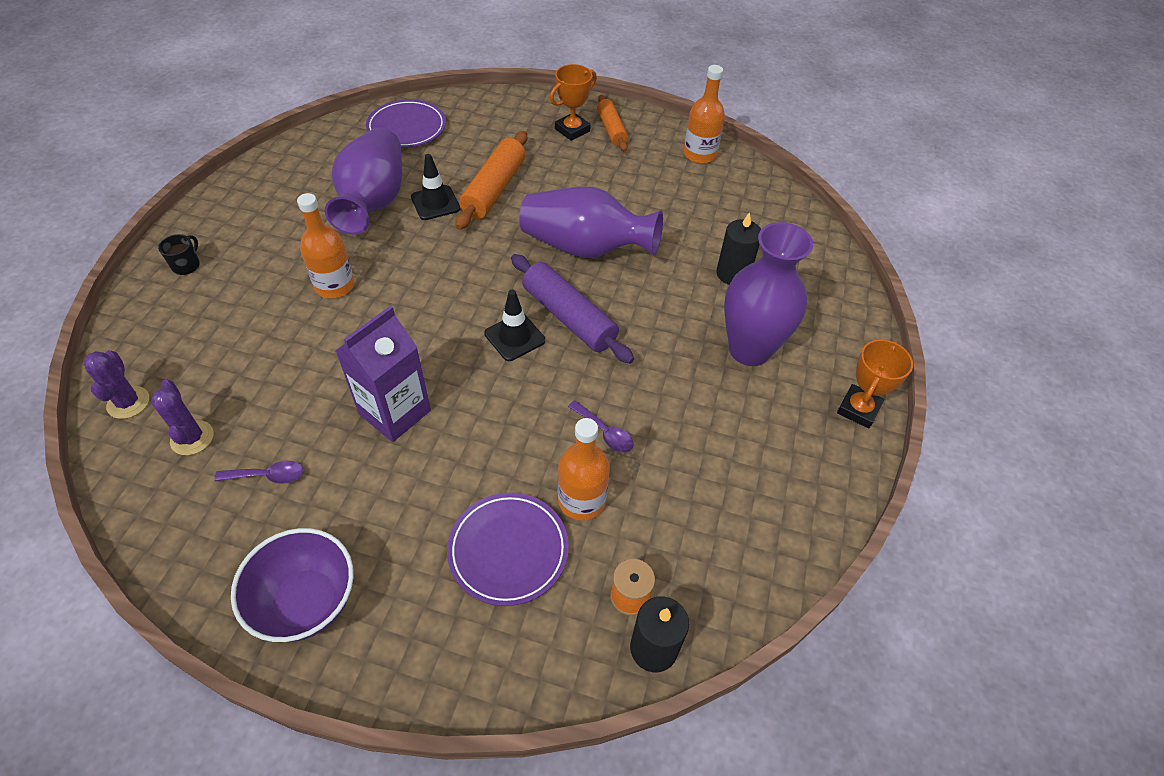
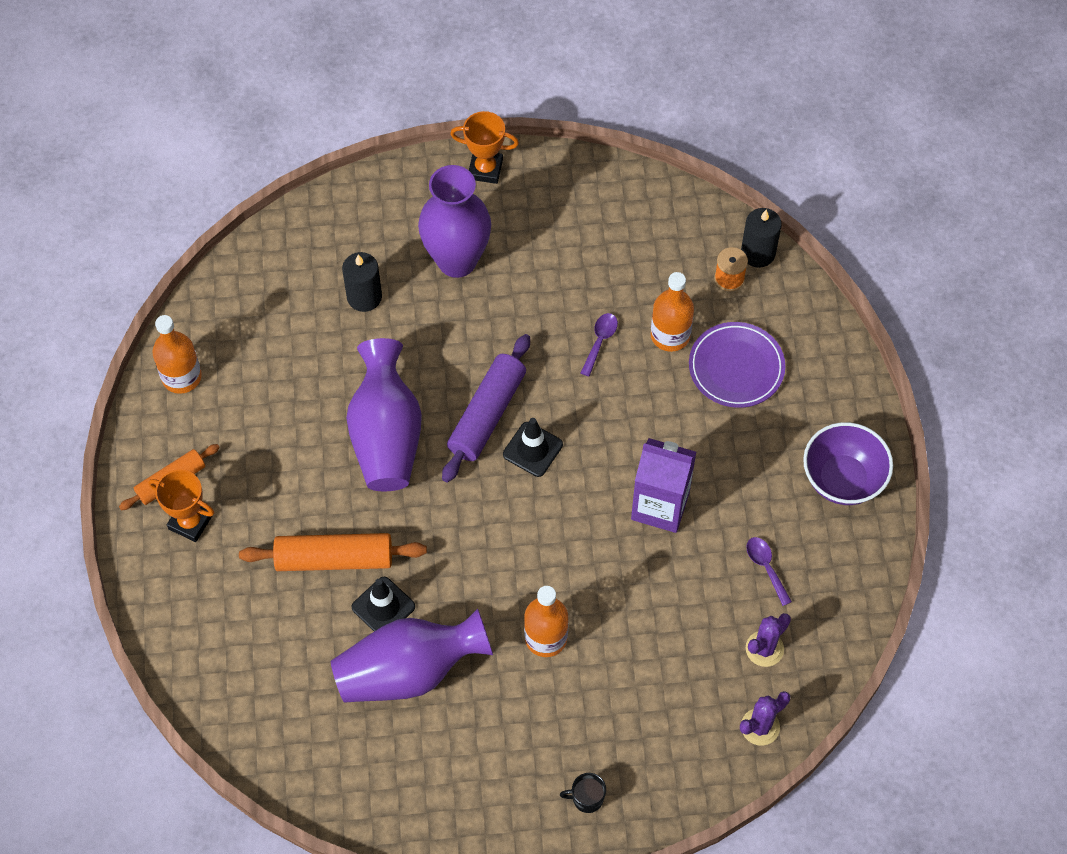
camera: 110 degrees left, 10 degrees up
purple plate [366,99,446,148] -> none

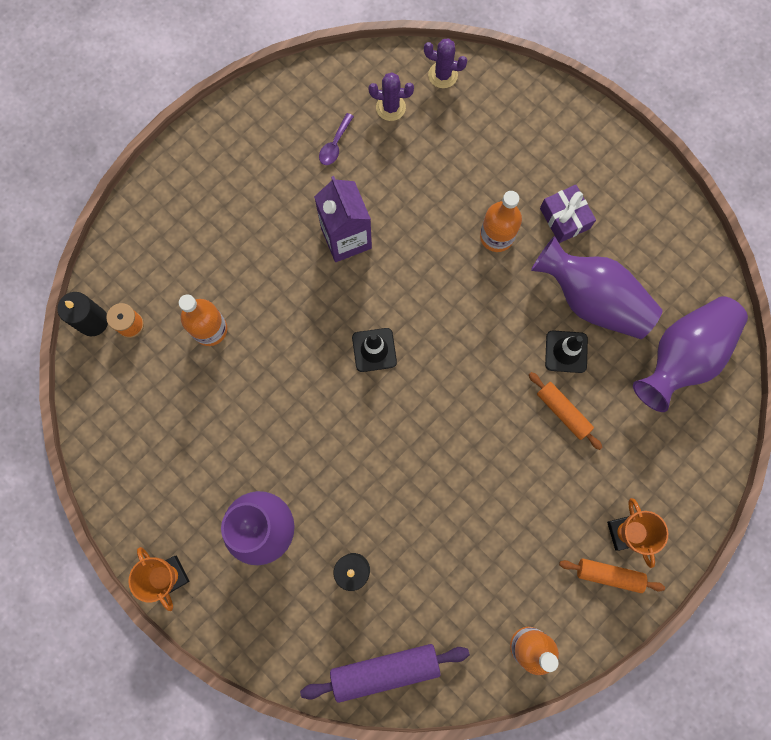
camera: 130 degrees left, 15 degrees up
orange rolling pin [239,533,427,571] -> orange rolling pin [529,372,603,450], size x0.63
purple vase [346,338,422,491] -> purple vase moved to [633,296,748,412]
purple rolling pin [442,334,530,483] -> purple rolling pin moved to [300,644,470,703]
black mug [560,773,606,813] -> none
purple spoon [581,313,618,376] -> none
purple plate [689,322,785,408] -> none
purple bowl [803,422,893,505] -> none
none -> purple gift [540,184,596,243]

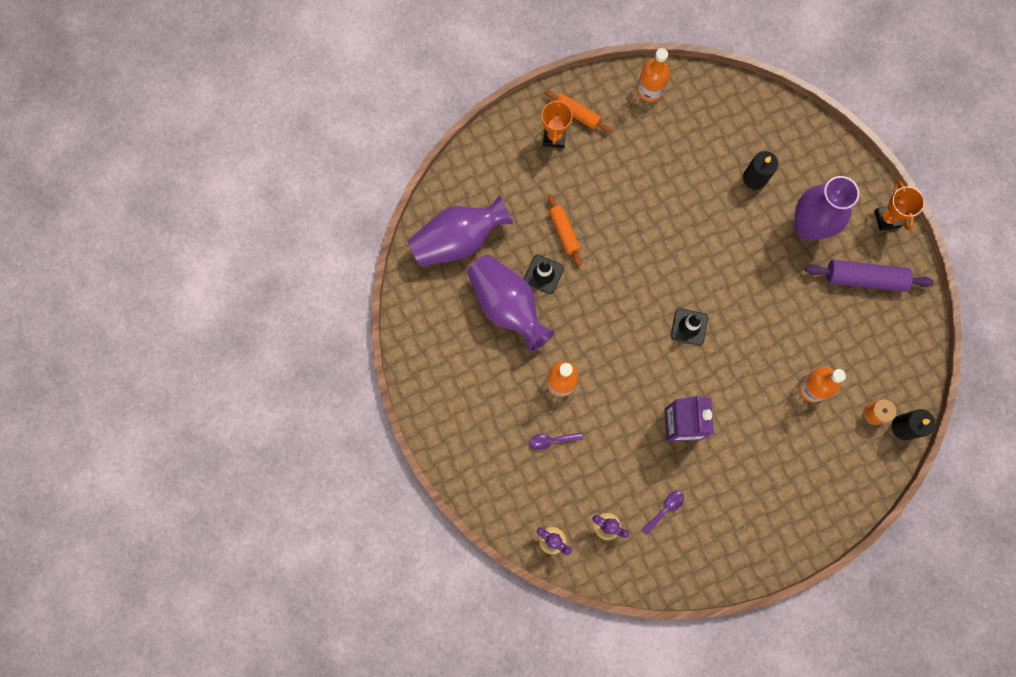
camera: 160 degrees left, 0 degrees up
purple rolling pin [300,644,470,703] -> purple rolling pin moved to [805,260,934,292]
purple gift [540,184,596,243] -> none
none -> purple spoon [529,432,583,450]

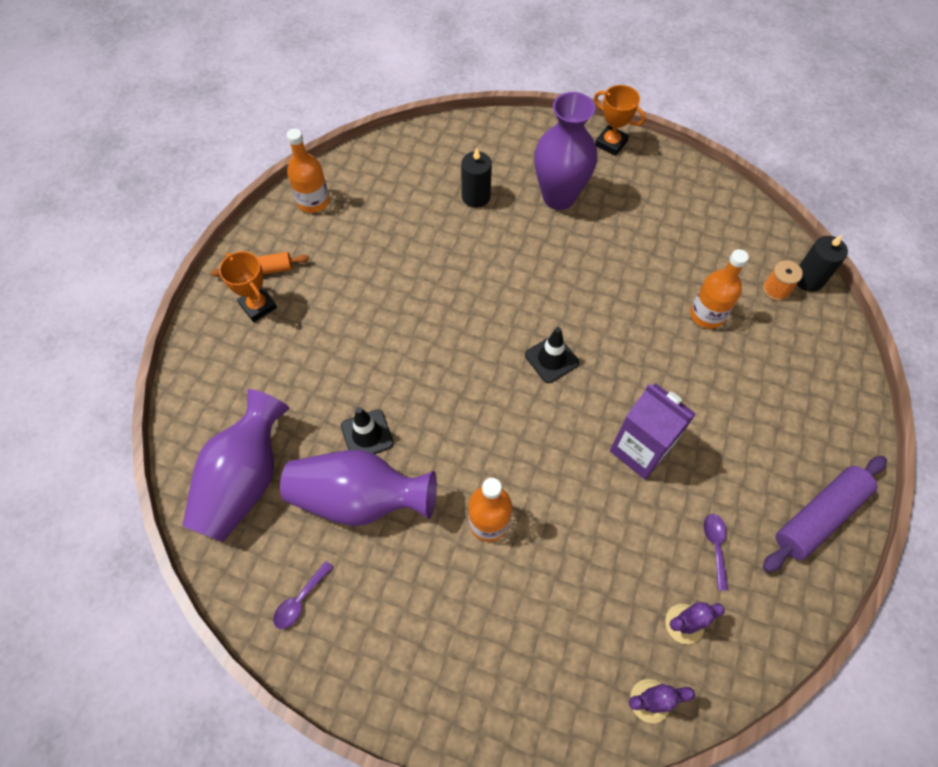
camera: 45 degrees left, 15 degrees down
purple spoon [529,432,583,450] -> purple spoon moved to [273,561,333,629]
orange rolling pin [548,194,581,266] -> none
purple rolling pin [805,260,934,292] -> purple rolling pin moved to [763,456,887,572]

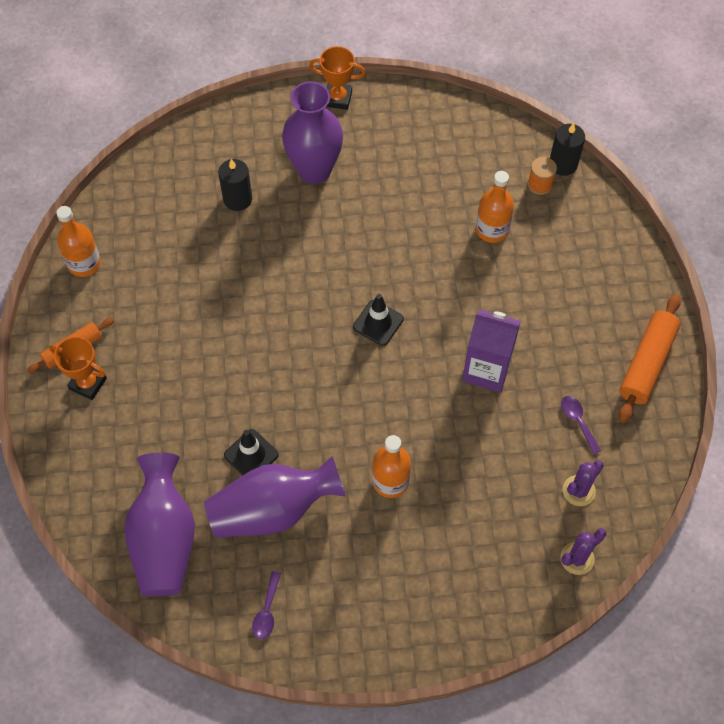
camera: 25 degrees left, 0 degrees up
purple rolling pin [763,456,887,572] -> orange rolling pin [619,294,681,423]

